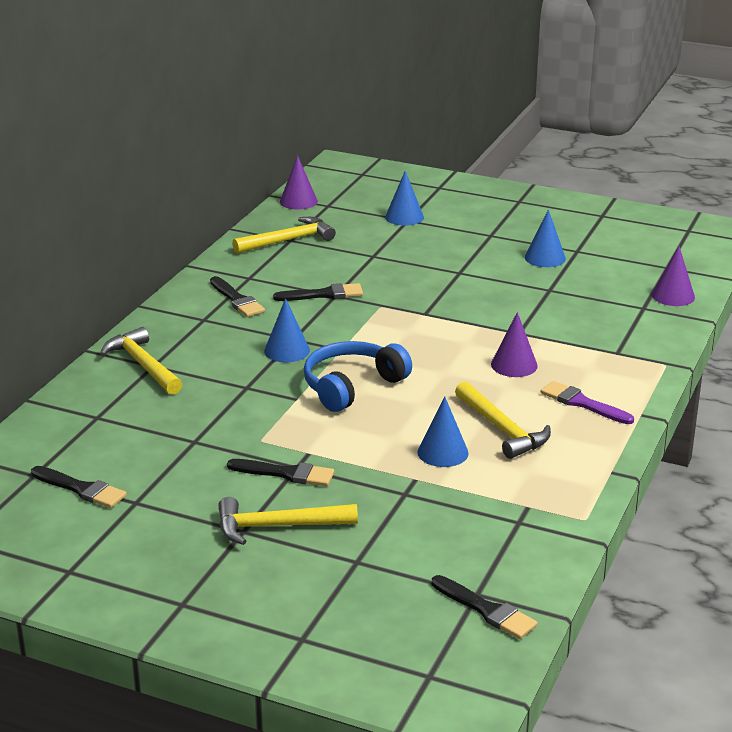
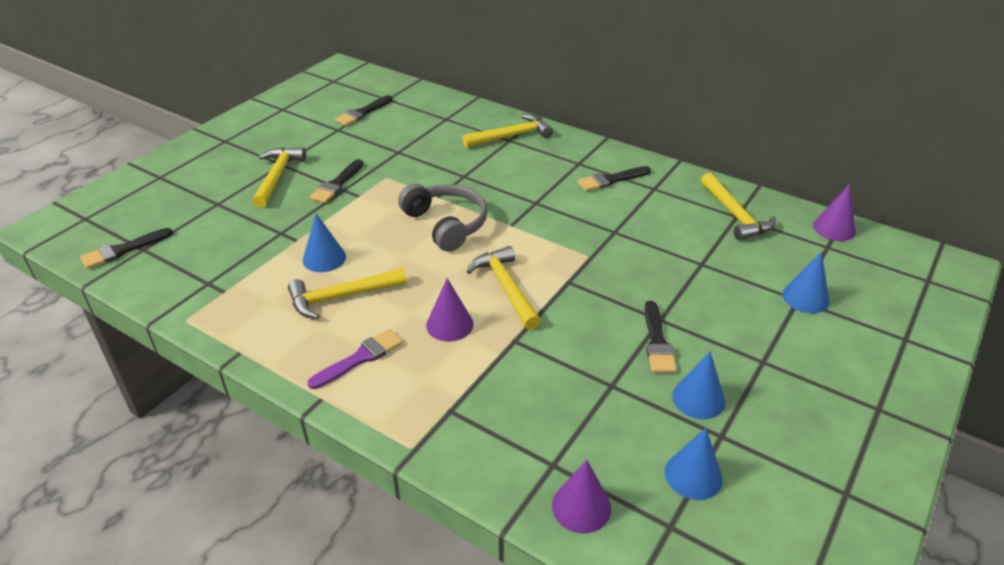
camera: 100 degrees right, 10 degrees up
blue cone [264,298,310,362] -> blue cone moved to [665,428,723,500]
black brush [273,283,363,301] -> black brush moved to [644,301,677,373]
blue headphones [304,341,412,412] -> grey headphones [398,184,487,252]
none -> yellow hammer [467,246,541,330]

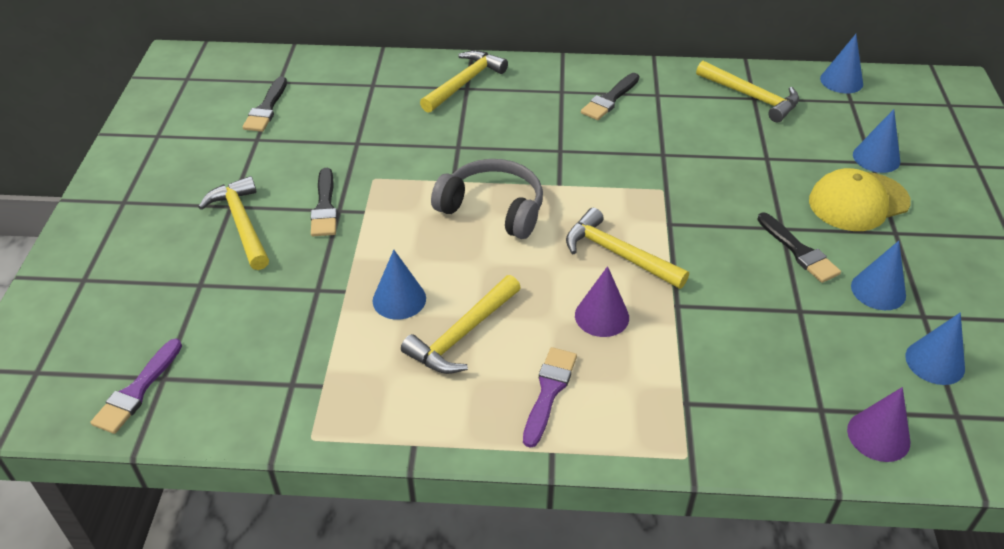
camera: 30 degrees left, 5 degrees up
black brush [80,228,173,269] -> purple brush [91,339,182,434]
purple cone [813,184,856,241] -> blue cone [820,34,863,93]
none -> yellow cap [809,168,911,231]

